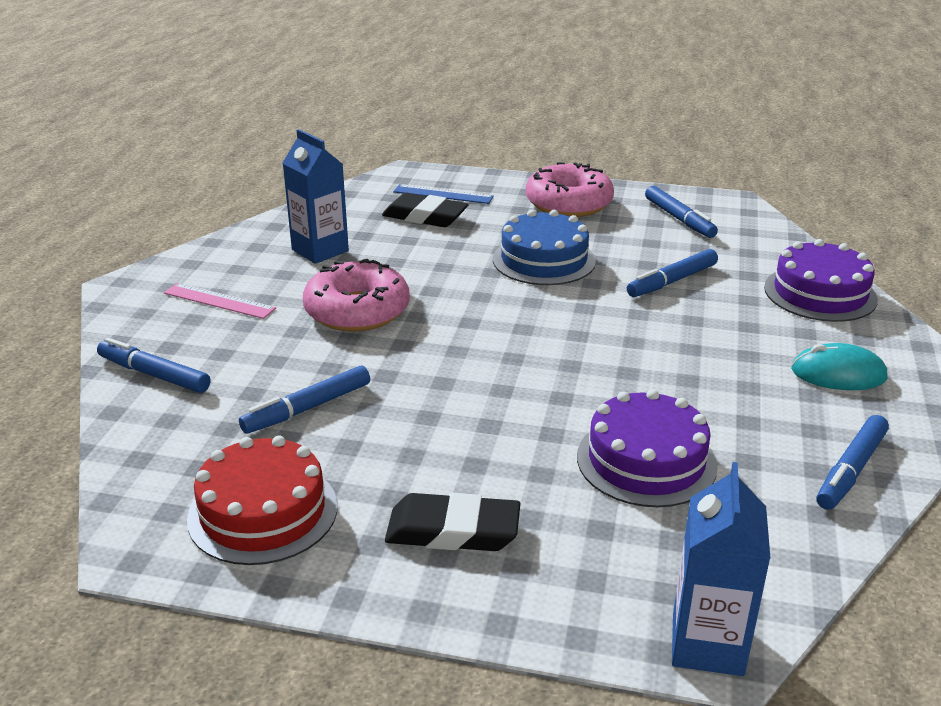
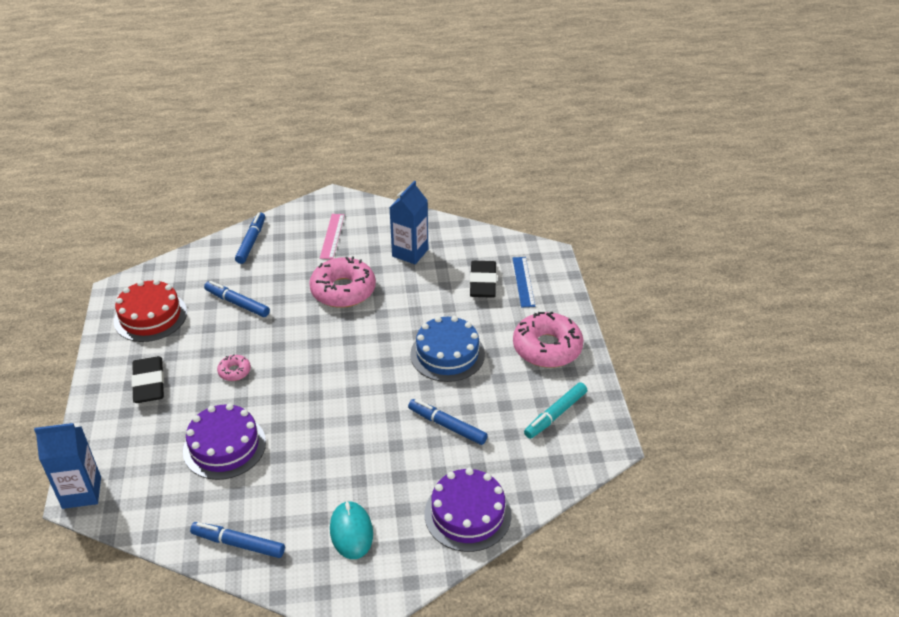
camera: 70 degrees right, 10 degrees up
blue marker [645,186,718,238] -> turquoise marker [524,382,587,439]
none -> pink donut [217,354,251,381]

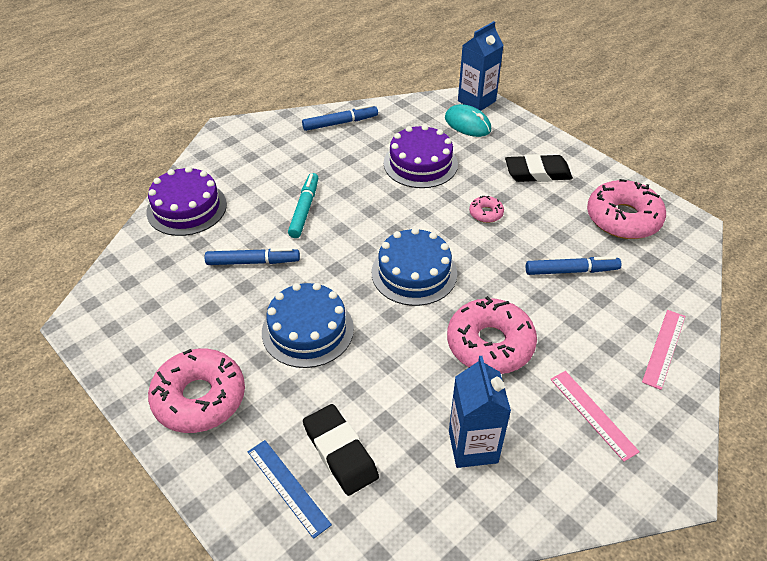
camera: 145 degrees right, 5 degrees up
red cake [114,279,187,342] -> pink donut [587,179,666,239]
black eraser [131,356,164,403] -> black eraser turned 45 degrees counterclockwise [505,154,573,182]
blue marker [235,213,265,264] -> pink ruler [642,310,685,390]
turquoise mouse [330,501,373,559] -> turquoise mouse moved to [445,104,491,137]
turquoise marker [524,382,587,439] -> turquoise marker moved to [288,173,318,238]
none -> blue cake [372,228,457,306]

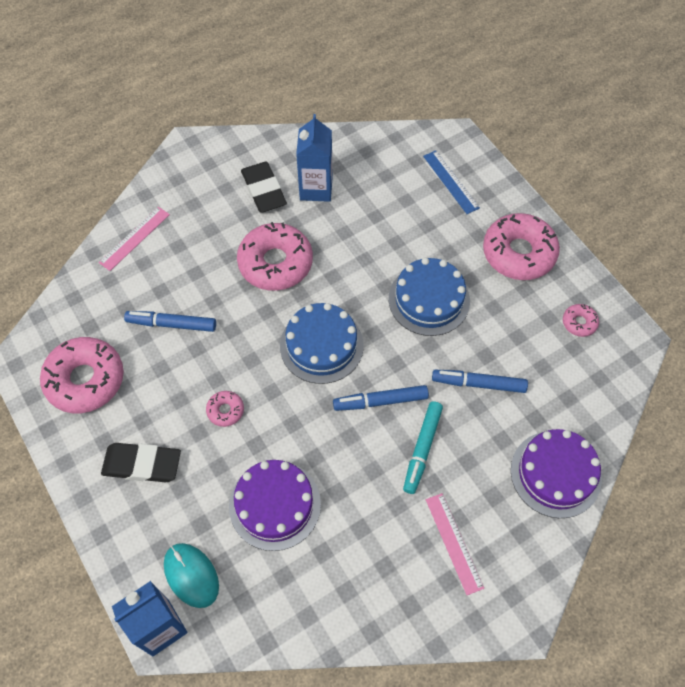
camera: 170 degrees left, 15 degrees up
blue marker [302,105,378,131] -> blue marker moved to [333,385,429,411]
black eraser [303,404,379,496] -> black eraser moved to [241,162,287,212]
pink ruler [550,371,640,462] -> pink ruler moved to [426,493,484,595]
none -> pink donut [563,304,599,337]

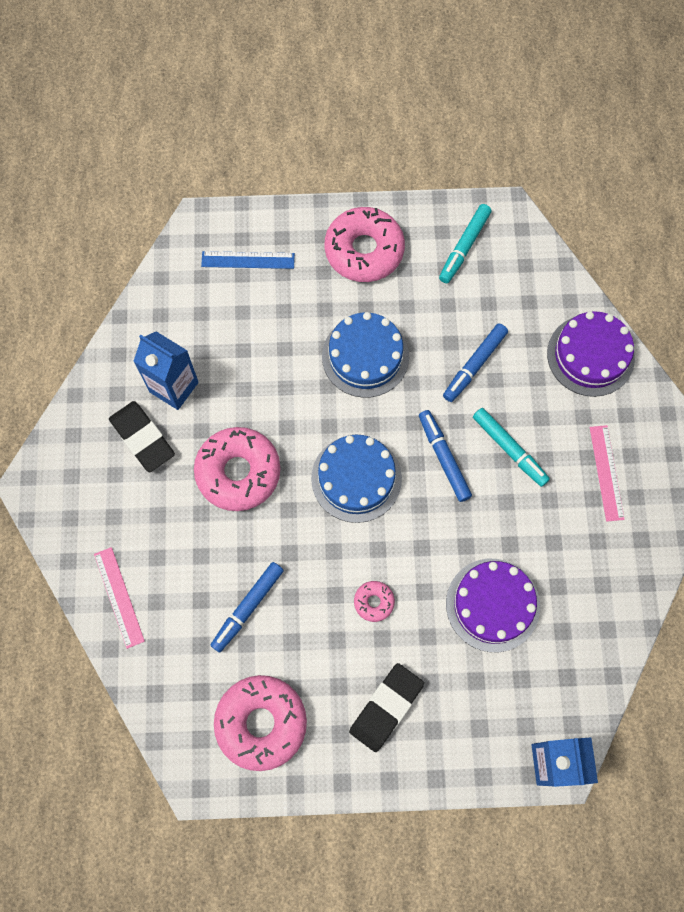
camera: 60 degrees left, 10 degrees up
turquoise mouse [164,543,219,608] -> none
black eraser [241,162,287,212] -> black eraser turned 45 degrees clockwise [109,401,175,472]
blue marker [333,385,429,411] -> blue marker turned 135 degrees clockwise [419,410,472,502]
pink ruler [426,493,484,595] -> pink ruler turned 75 degrees clockwise [590,425,625,522]
pink donut [563,304,599,337] -> turquoise marker [439,204,492,283]

